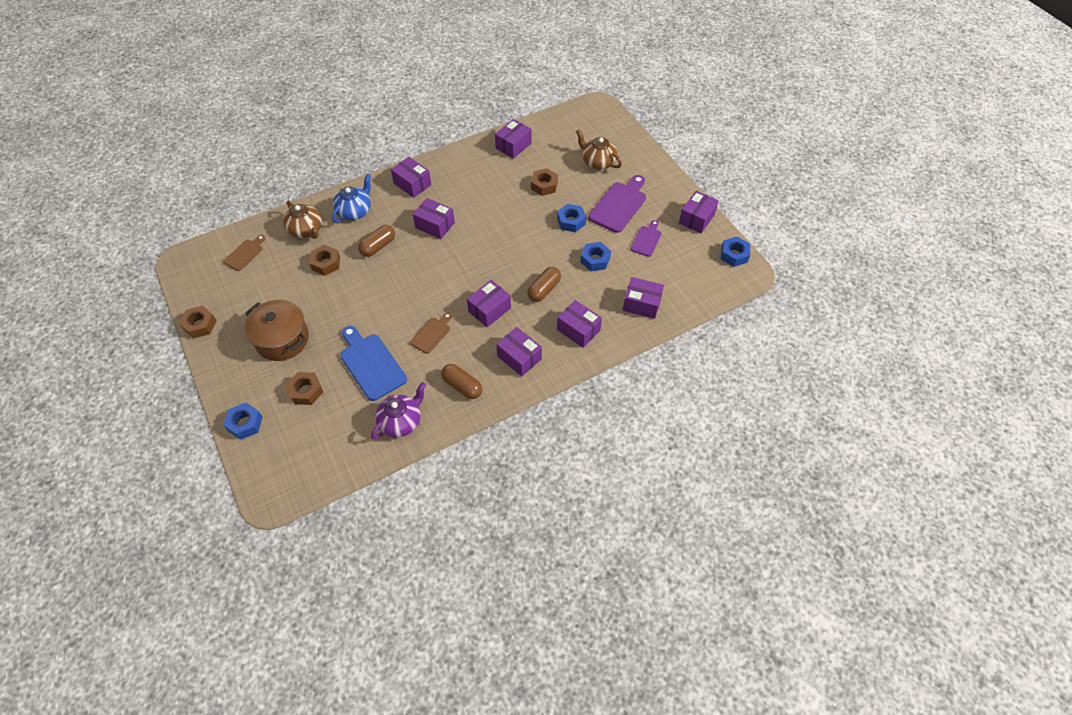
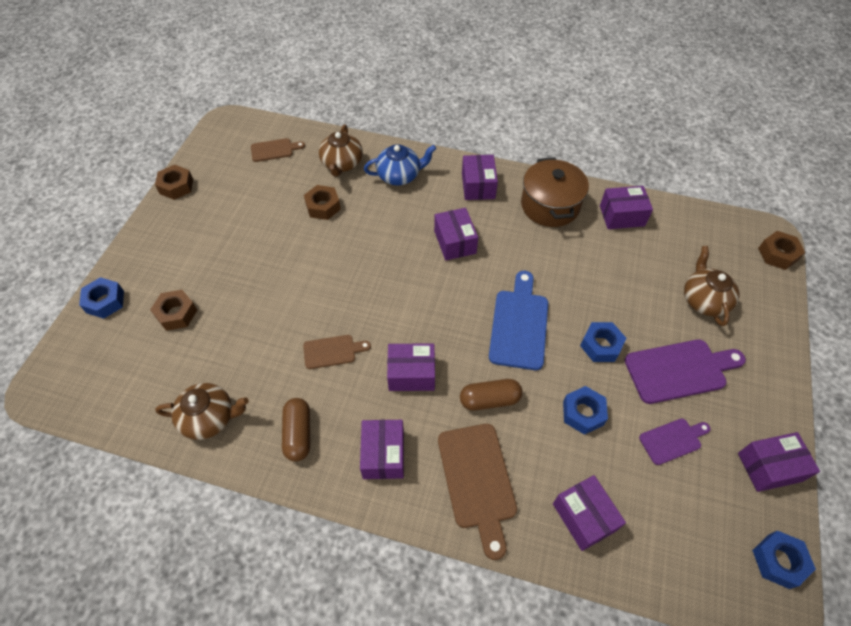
camera: 45 degrees right, 0 degrees up
brown pot [244,300,309,361] -> brown pot moved to [521,157,589,227]
blue cutting board [340,326,407,401] -> blue cutting board moved to [489,271,548,370]
brown capsule [358,225,395,257] -> none
purple teapot [371,382,426,439] -> brown teapot [155,383,249,440]
brown nut [531,168,558,196] -> brown nut moved to [758,231,805,270]
purple box [557,300,602,348] -> brown cutting board [438,424,517,560]

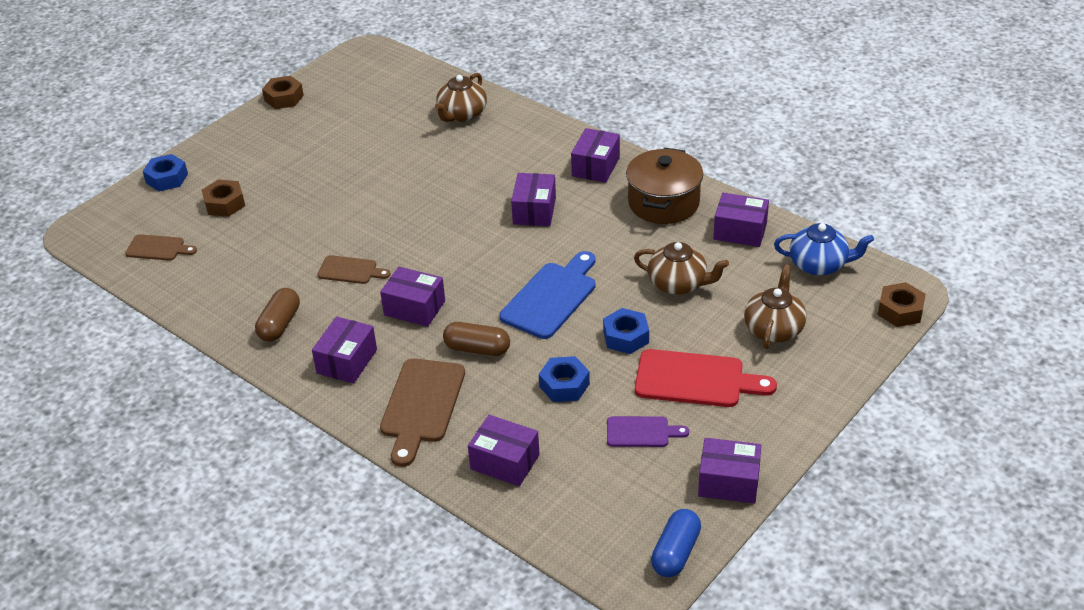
camera: 25 degrees right, 15 degrees down
brown teapot [155,383,249,440] -> brown teapot moved to [634,242,729,295]
brown cutting board [251,138,305,162] -> brown cutting board moved to [125,234,197,261]
brown nut [304,185,341,220] -> none
blue teapot [364,144,436,185] -> blue teapot moved to [774,223,874,276]
purple box [553,475,626,551] -> purple box turned 60 degrees counterclockwise [468,415,540,486]
purple cutting board [625,339,746,404] -> red cutting board [635,349,777,407]
blue nut [752,531,816,589] -> blue capsule [651,509,701,577]

